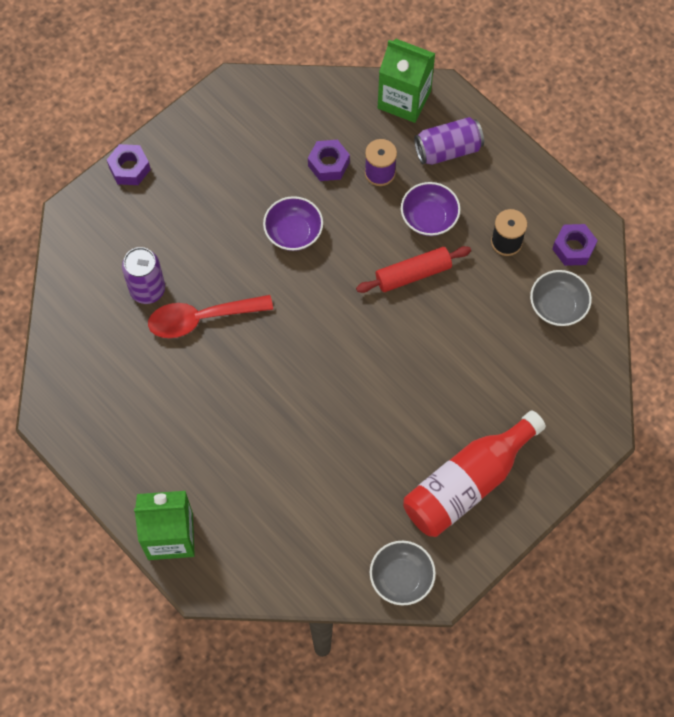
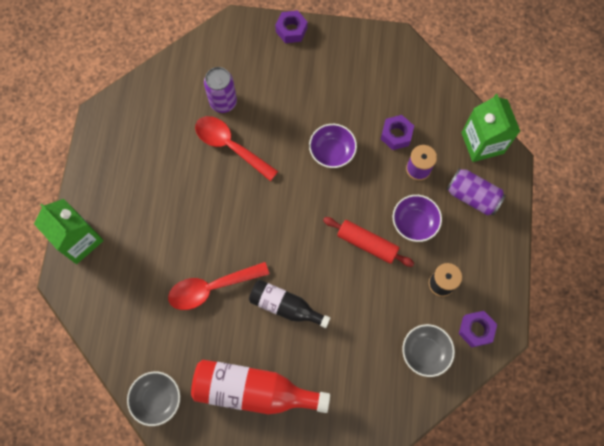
camera: 50 degrees right, 5 degrees up
none -> red spoon [168,262,269,310]
none -> black bottle [249,280,330,328]

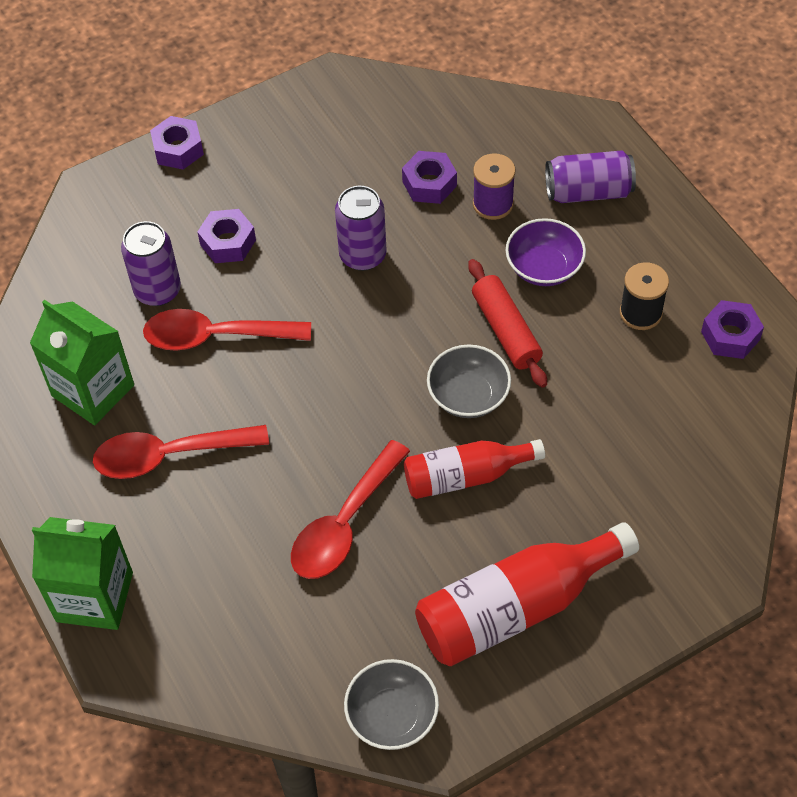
camera: 35 degrees left, 15 degrees down
black bottle [249,280,330,328] -> red bottle [404,439,545,499]
purple bowl [309,124,357,168] -> purple can [335,186,387,271]
red rolling pin [323,217,414,267] -> red rolling pin turned 75 degrees clockwise [468,259,547,388]
grey bowl [402,324,455,377] -> grey bowl moved to [427,345,511,418]
green carton [461,94,520,162] -> green carton moved to [30,300,134,425]
none -> red spoon [93,425,269,479]
none -> purple nut [197,209,256,263]

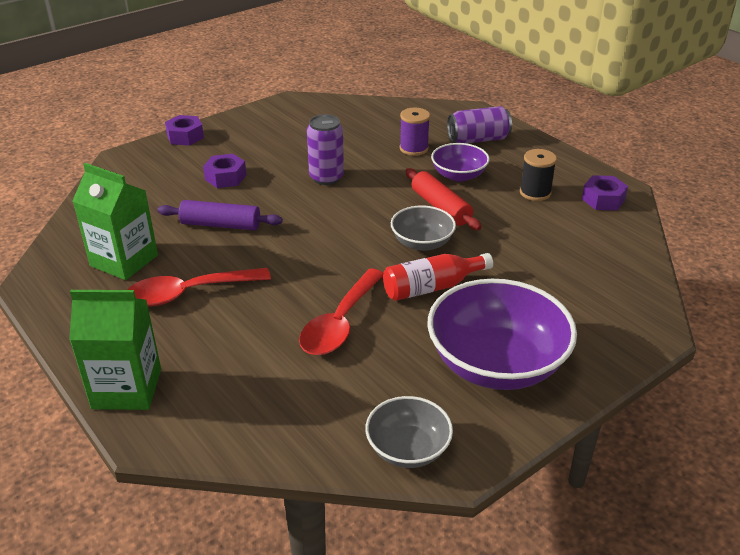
camera: 10 degrees left, 20 degrees down
purple can [121,221,181,306] -> none
red spoon [143,309,311,351] -> purple rolling pin [157,200,283,230]
purple nut [402,151,457,204] -> none
red bottle [415,522,639,666] -> purple bowl [427,279,577,390]

